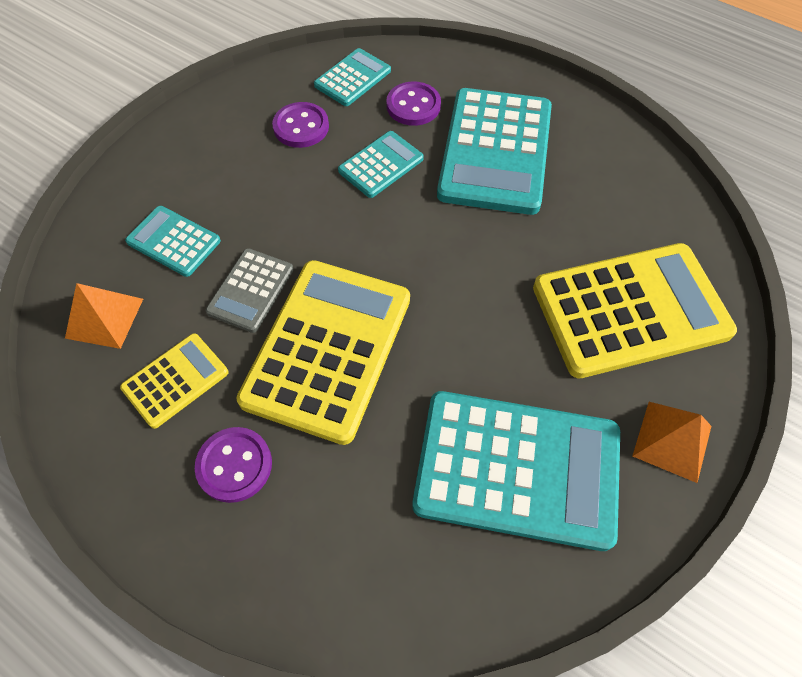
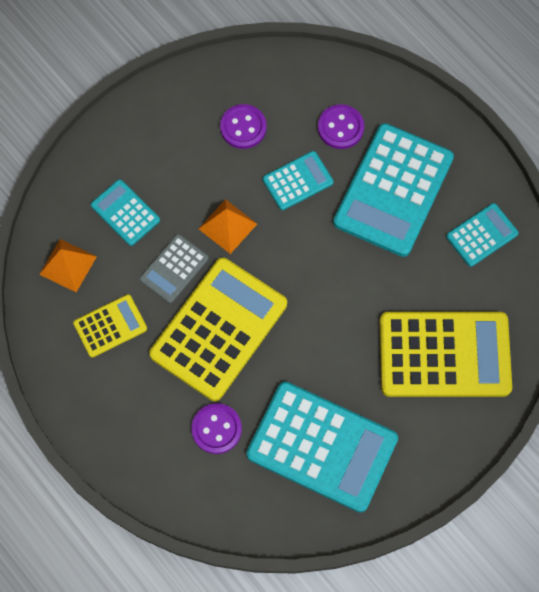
camera: 15 degrees right, 10 degrees up
purple button [195,427,272,503] -> purple button moved to [191,403,242,454]
turquoise calculator [314,48,391,106] -> turquoise calculator moved to [446,203,518,267]
orange pyramid [633,402,711,483] -> orange pyramid moved to [199,199,257,254]

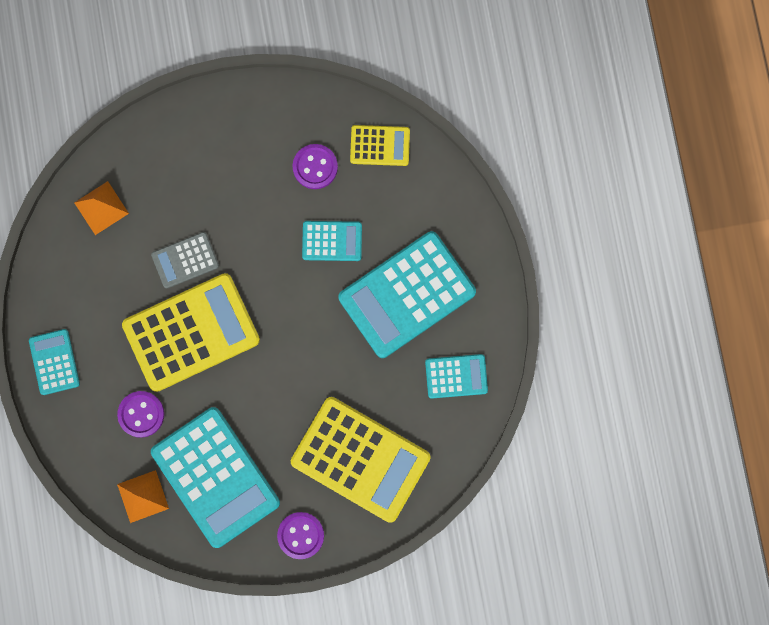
camera: 30 degrees right, 10 degrees up
yellow calculator [73,294,147,357] -> yellow calculator moved to [350,125,410,166]
turquoise calculator [91,179,160,246] -> turquoise calculator moved to [29,329,80,395]
orange pyramid [199,199,257,254] -> orange pyramid moved to [117,470,169,523]
purple button [318,104,364,149] -> purple button moved to [277,512,324,559]

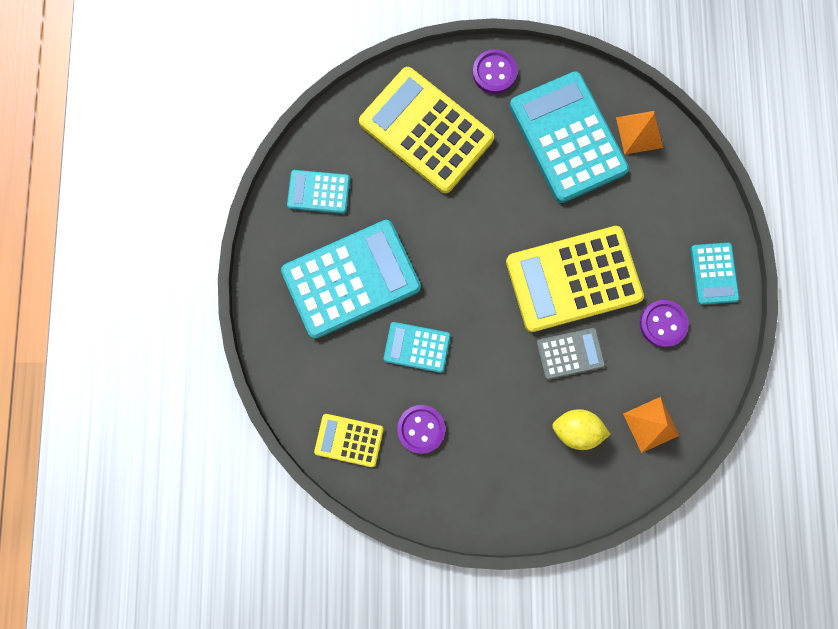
camera: 170 degrees left, 0 degrees up
purple button [117,391,164,438] -> purple button moved to [640,300,689,347]
none -> yellow lemon [552,409,611,450]

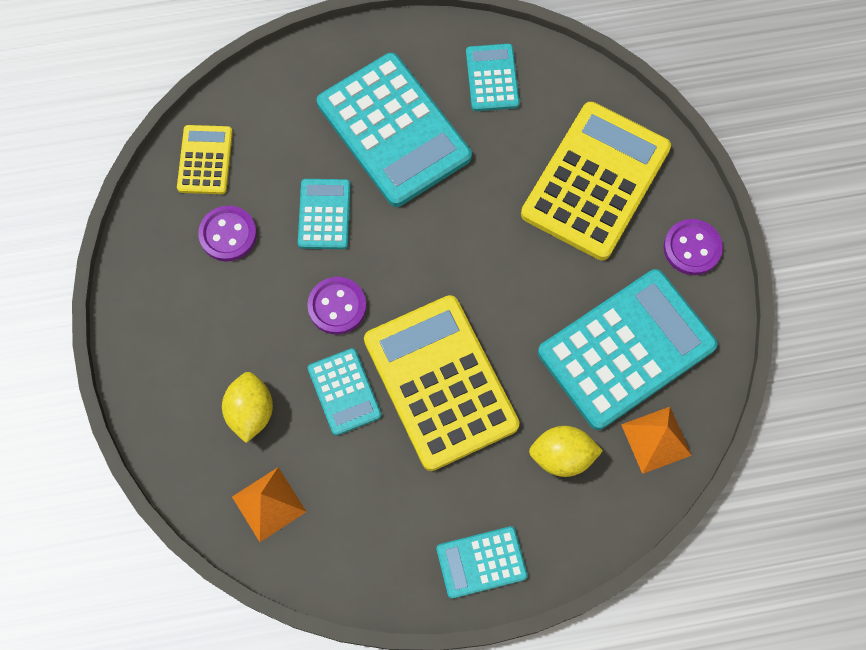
camera: 80 degrees right, 10 degrees down
grey calculator [536,328,605,380] -> turquoise calculator [308,348,382,436]
purple button [640,300,689,347] -> purple button moved to [307,277,367,335]
none -> yellow lemon [529,426,603,477]

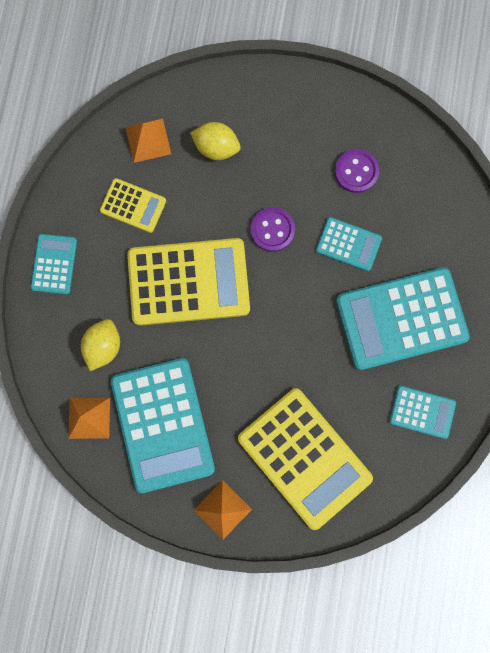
camera: 110 degrees right, 10 degrees up
yellow calculator [177,125,233,194] -> yellow calculator moved to [100,178,166,233]
turquoise calculator [308,348,382,436] -> none
purple button [664,219,723,275] -> orange pyramid [194,480,252,540]

